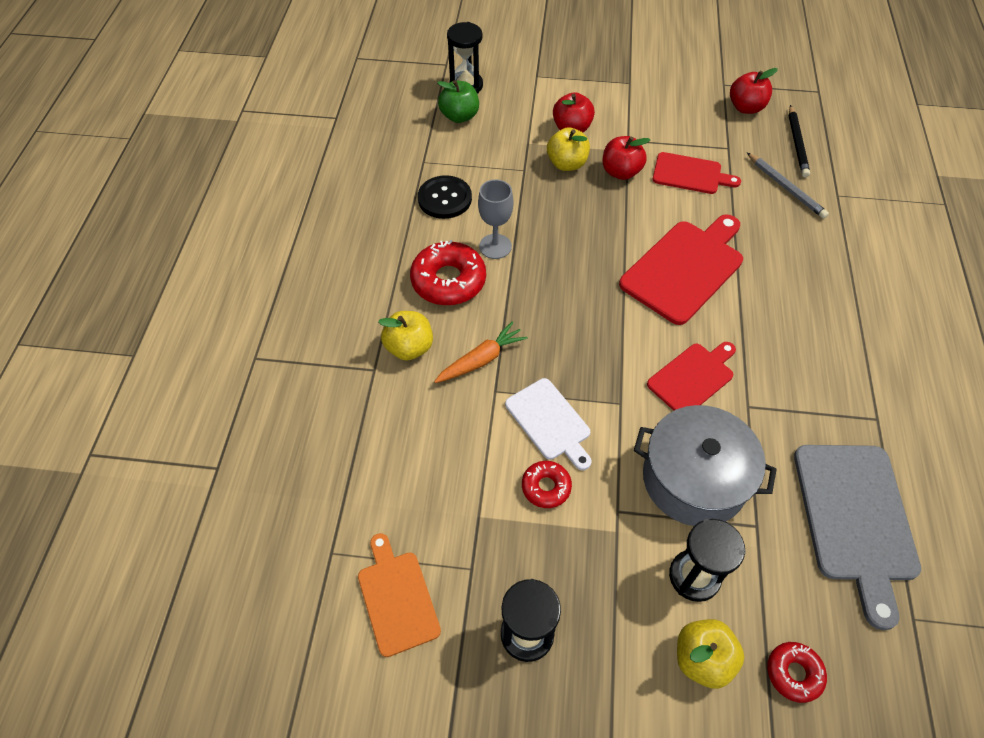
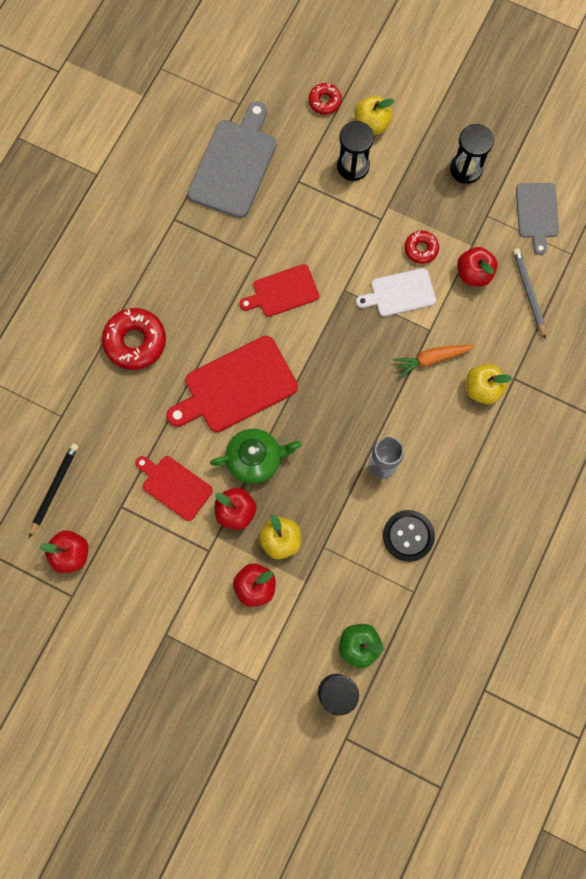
camera: 160 degrees left, 20 degrees up
orange cutting board [358,533,441,657] -> grey cutting board [516,183,559,255]
red donut [410,240,486,305] -> red donut moved to [102,308,166,370]
white cutting board [505,378,592,470] -> white cutting board turned 90 degrees counterclockwise [356,268,436,317]
grey pot [634,405,777,526] -> none
grey pencil [747,153,829,219] -> grey pencil moved to [513,248,546,339]
none -> green teapot [210,429,301,484]
none -> red apple [457,247,498,286]

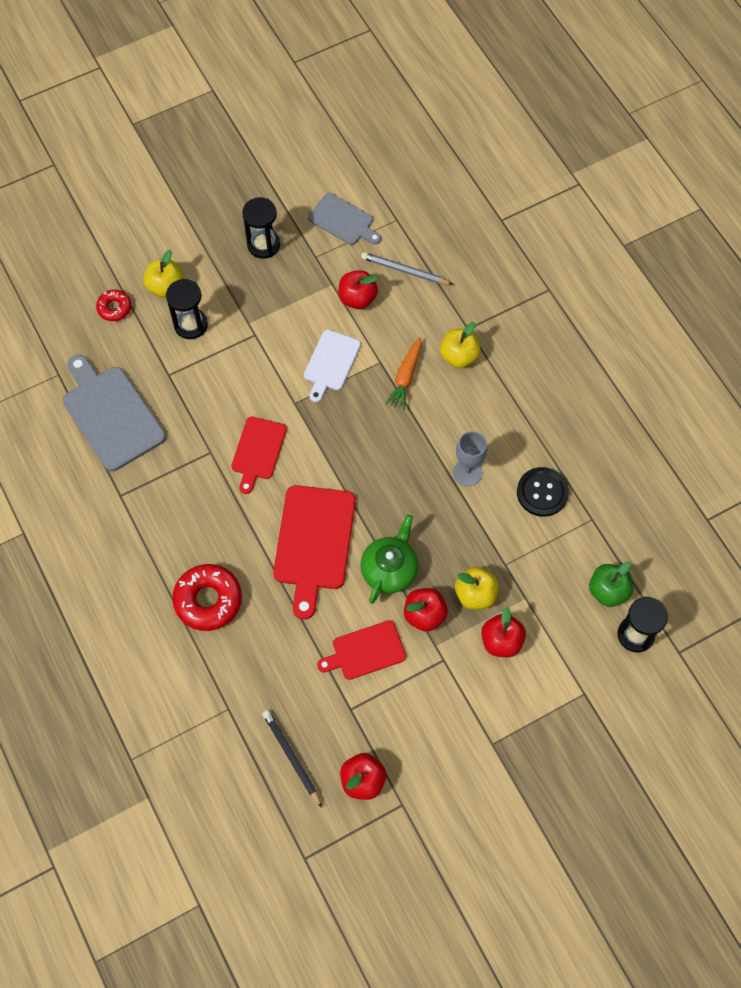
camera: 55 degrees left, 10 degrees down
red donut [404,231,439,264] -> none

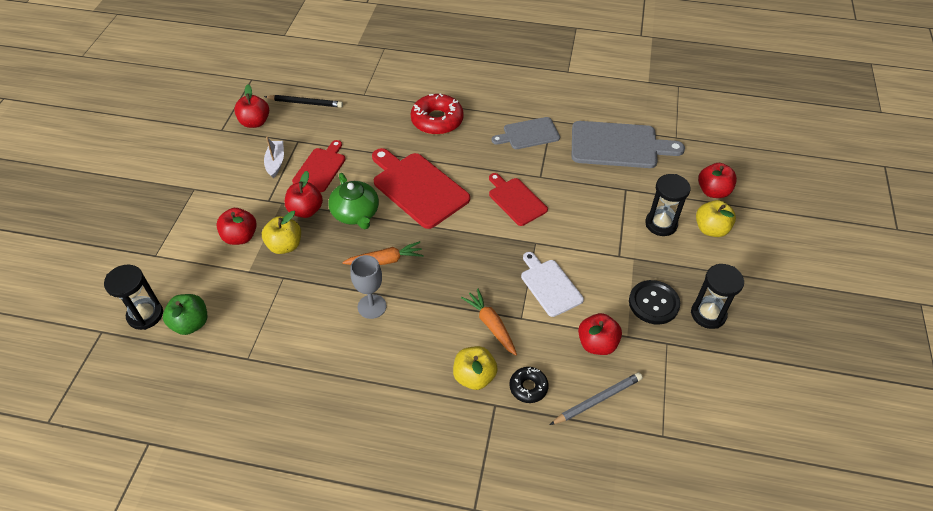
camera: 130 degrees right, 15 degrees down
red donut [96,289,131,321] -> red apple [698,163,737,198]
grey cutting board [308,193,381,245] -> grey cutting board moved to [491,117,560,149]
black button [517,467,569,517] -> black button moved to [629,280,680,325]
none -> white boat [264,137,284,178]
none -> orange carrot [342,241,424,265]
none -> black donut [509,367,549,403]

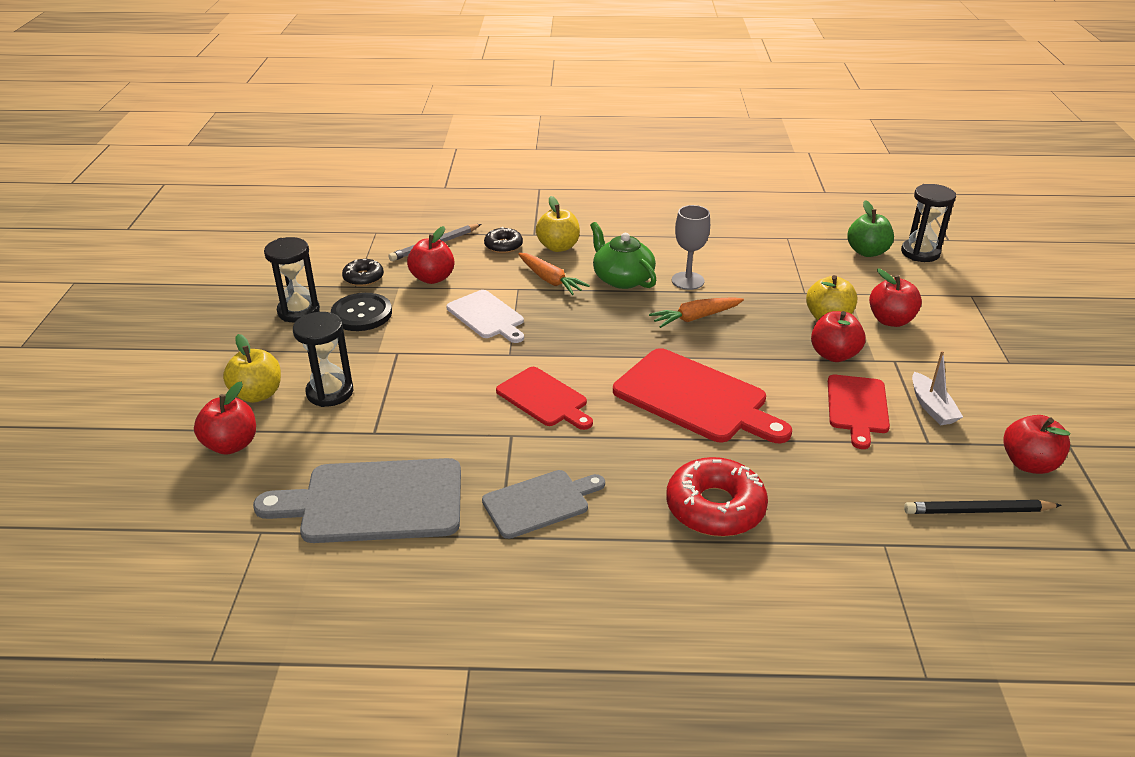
camera: 170 degrees right, 15 degrees down
green teapot [328,173,379,229] -> green teapot moved to [590,222,657,289]
none -> black donut [342,259,384,286]

